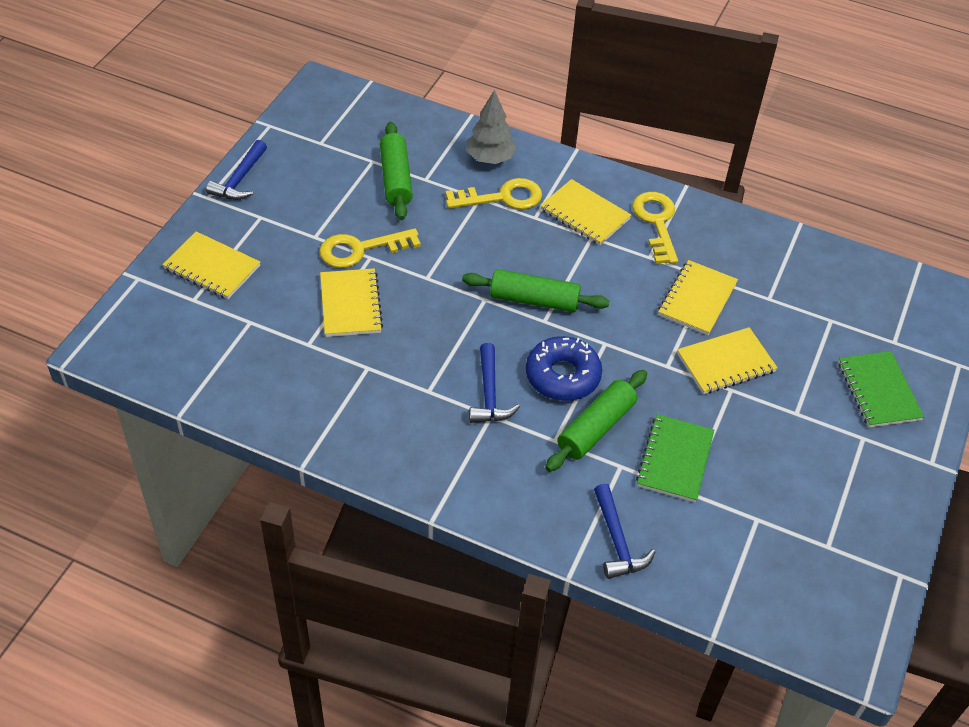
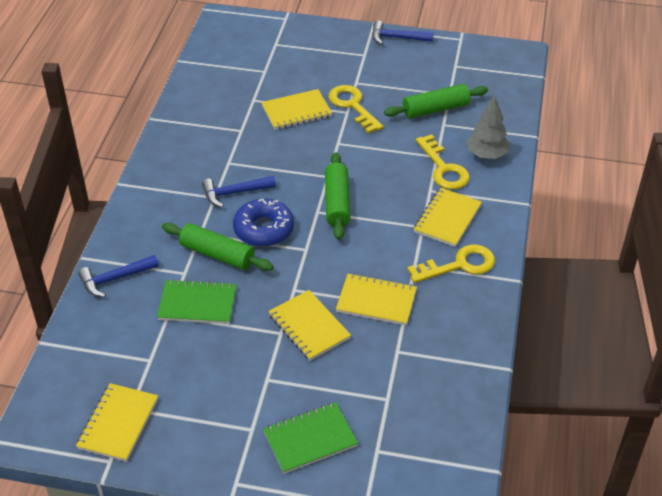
camera: 80 degrees right, 5 degrees down
yellow notebook [162,231,260,299] -> yellow notebook moved to [76,383,158,462]

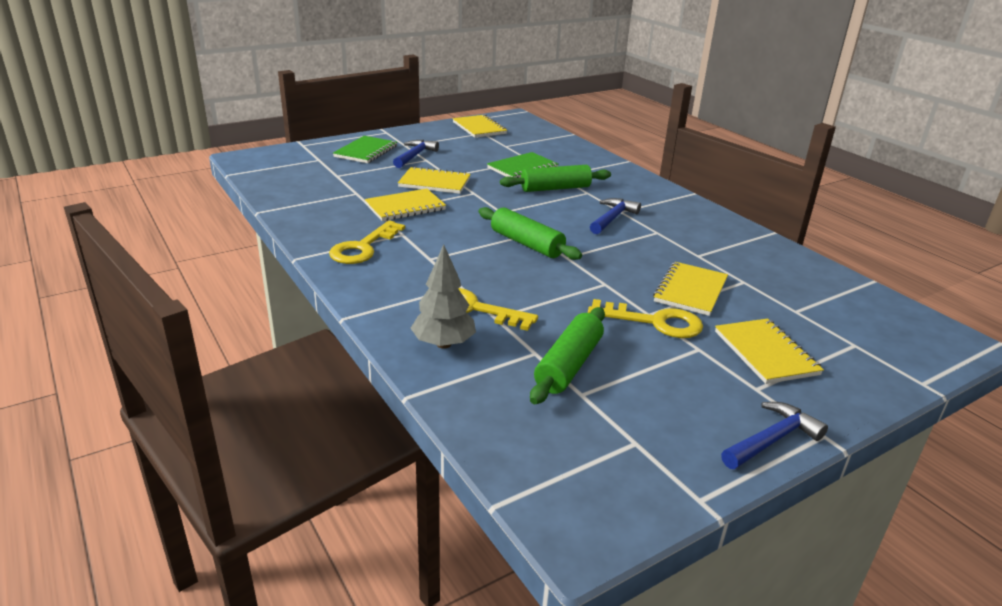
camera: 135 degrees right, 15 degrees down
blue hammer [78,255,159,297] -> blue hammer moved to [393,140,439,168]
blue donut [233,199,294,247] -> none
yellow notebook [414,188,482,247] -> yellow notebook moved to [715,318,824,384]

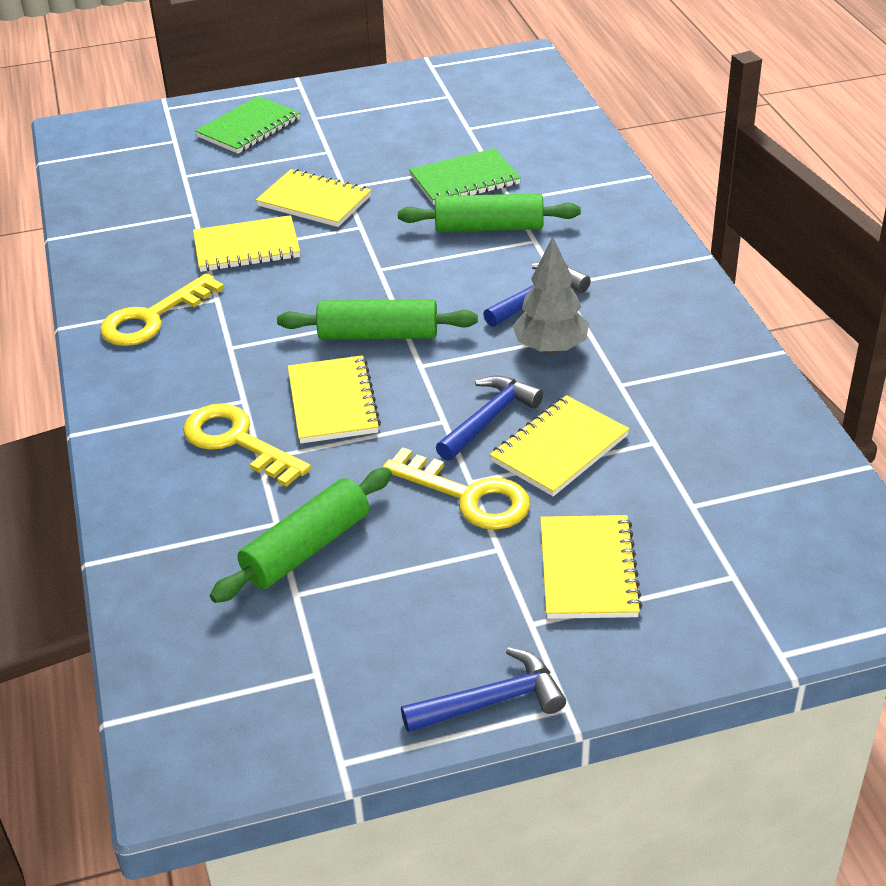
camera: 20 degrees right, 10 degrees up
blue hammer [393,140,439,168] -> blue hammer moved to [436,376,543,461]
grey tree [411,244,476,349] -> grey tree moved to [512,237,589,353]
yellow notebook [453,114,507,138] -> yellow notebook moved to [288,355,381,443]
green rolling pin [479,207,582,260] -> green rolling pin turned 60 degrees counterclockwise [277,299,478,339]

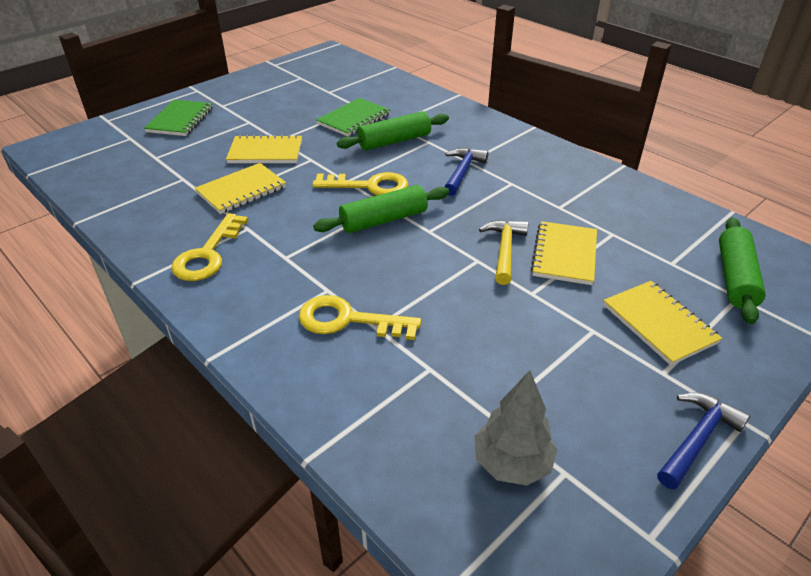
camera: 30 degrees left, 0 degrees up
green rolling pin [210,468,392,603] -> green rolling pin moved to [719,218,766,324]
yellow notebook [288,355,381,443] -> none
yellow key [382,447,530,530] -> yellow key moved to [312,172,409,196]
blue hammer [436,376,543,461] -> yellow hammer [479,220,528,285]
grey tree [512,237,589,353] -> grey tree moved to [475,370,557,486]

